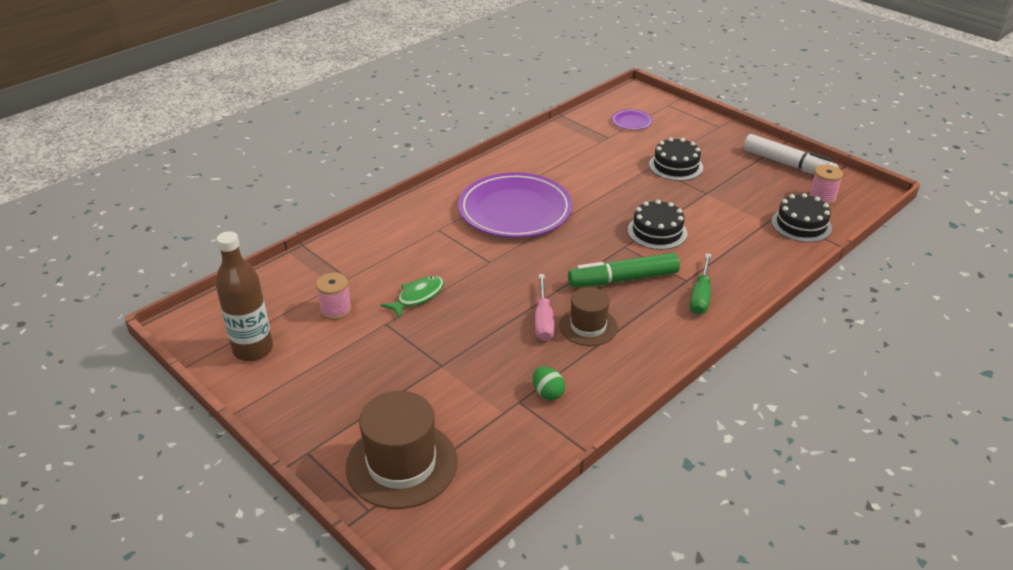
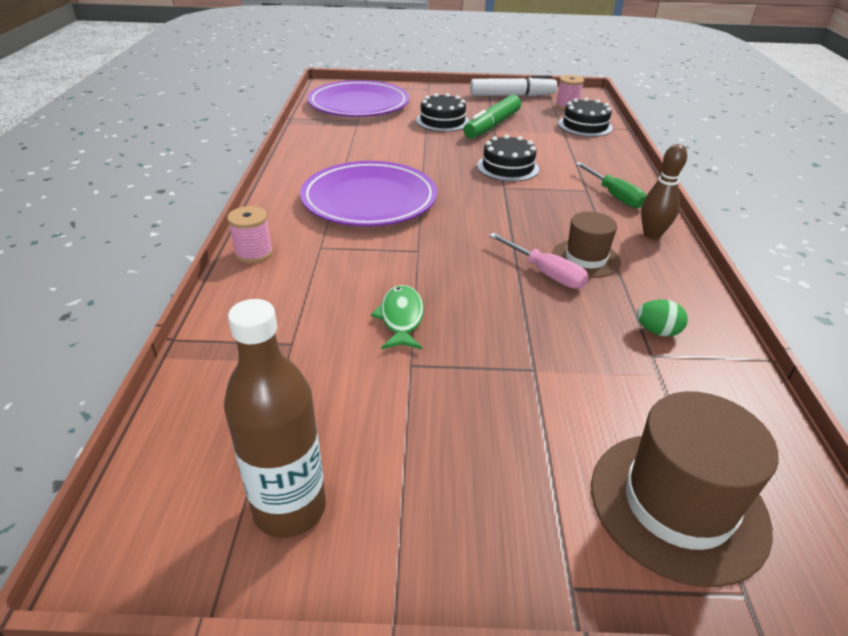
camera: 45 degrees left, 0 degrees up
pink spool [316,273,352,320] -> pink spool moved to [227,206,273,263]
green marker [568,253,680,287] -> green marker moved to [463,95,521,139]
purple plate [612,109,653,130] -> purple plate [307,80,409,117], size x2.42
none -> brown bowling pin [641,144,687,239]

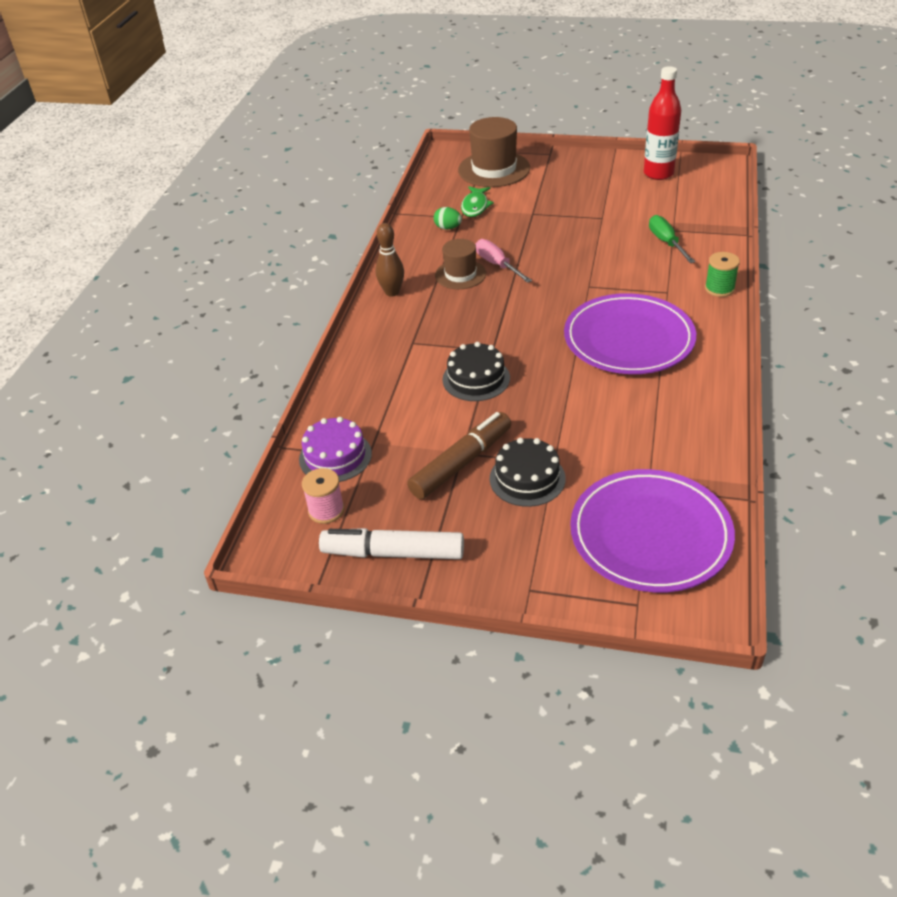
camera: 165 degrees left, 5 degrees up
brown bottle [224,299,326,538] -> red bottle [644,66,681,180]
pink spool [227,206,273,263] -> green spool [705,252,740,297]
green fish [371,285,424,349] -> green fish moved to [461,186,494,217]
green marker [463,95,521,139] -> brown marker [407,412,511,499]
black cake [558,98,613,137] -> purple cake [299,417,372,482]
green screwdriver [575,162,646,208] -> green screwdriver moved to [649,215,695,263]

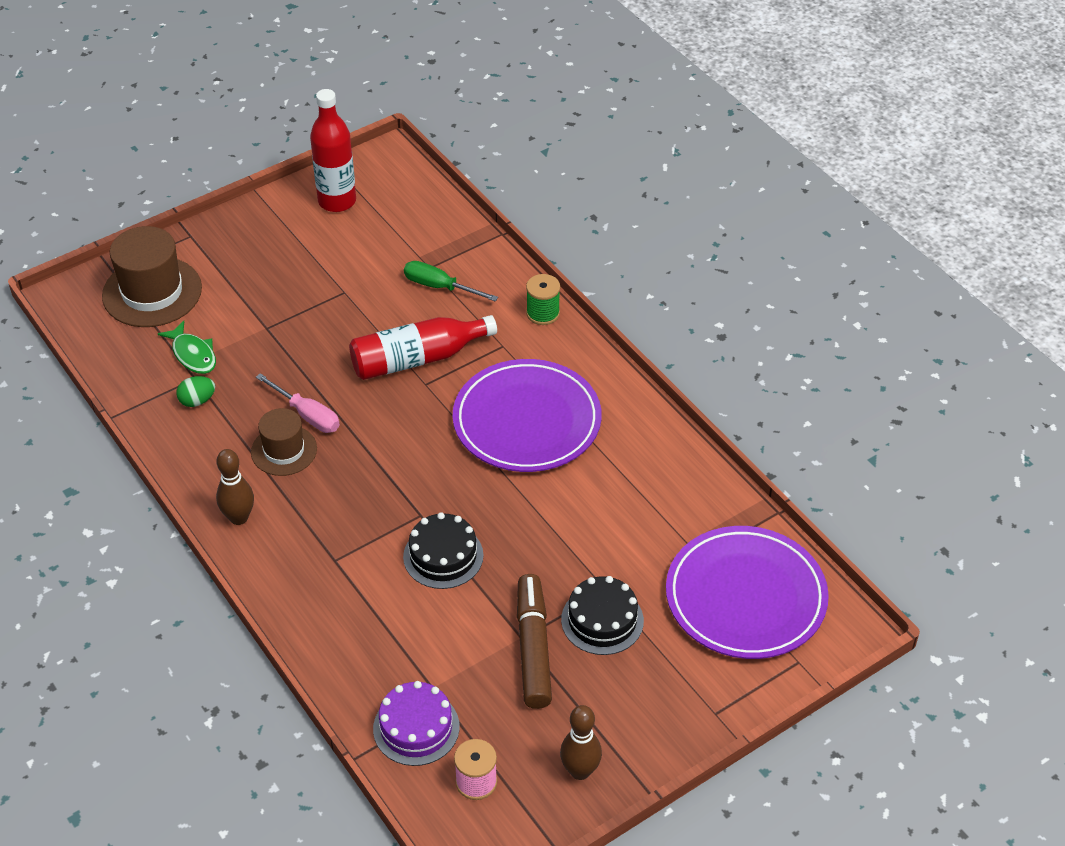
camera: 50 degrees left, 5 degrees up
white marker [319,528,464,559] -> brown bowling pin [560,705,602,780]
pink screwdriver [476,239,532,283] -> pink screwdriver turned 150 degrees counterclockwise [256,373,340,433]
none -> red bottle [349,315,497,380]

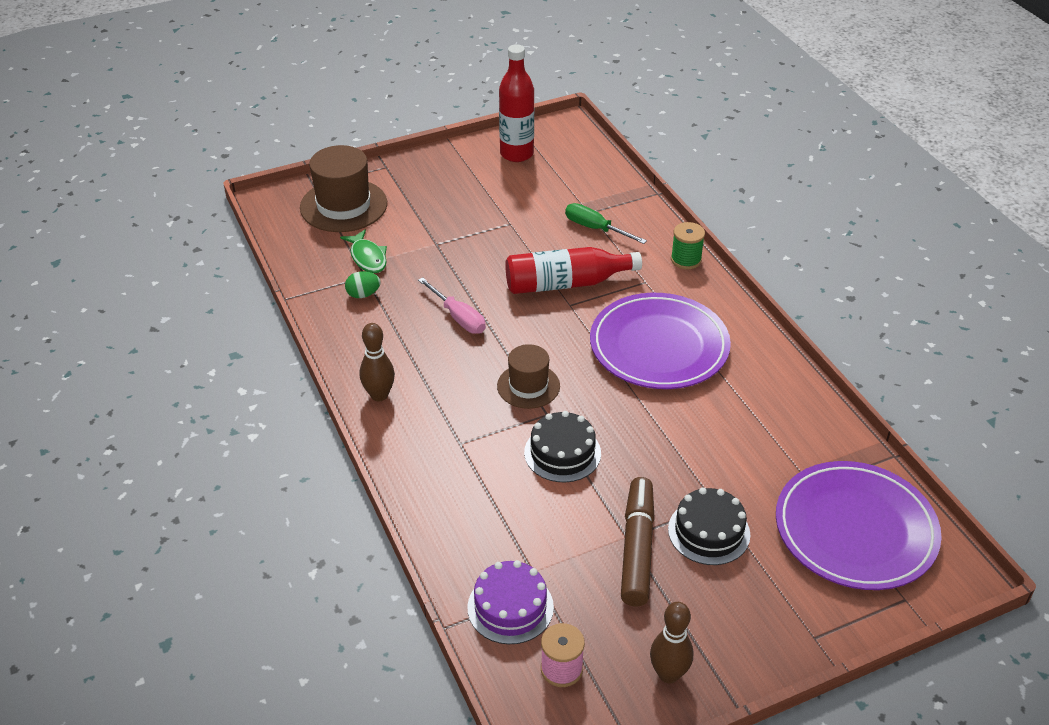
camera: 10 degrees right, 5 degrees down
brown hat [251,408,317,476] -> brown hat moved to [497,344,560,409]

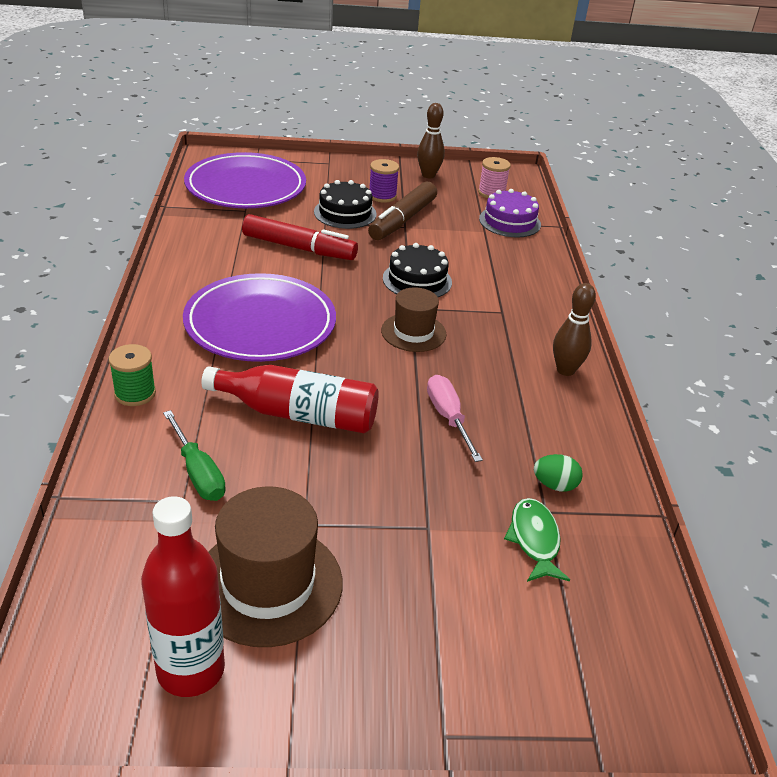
camera: 160 degrees left, 5 degrees down
brown hat [300,145,387,232] -> brown hat moved to [209,486,343,647]
none -> red marker [242,214,358,260]
none -> purple spool [369,159,399,202]

